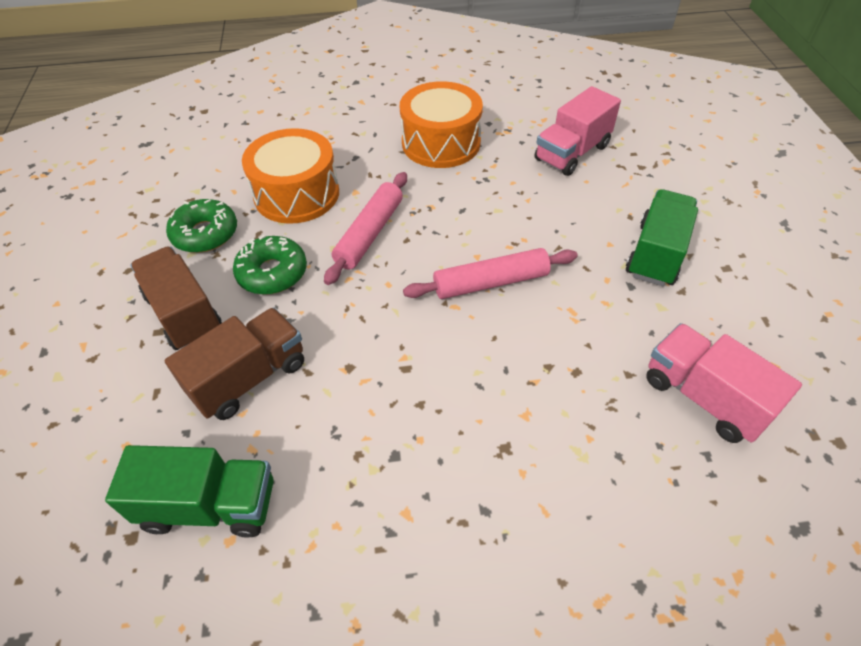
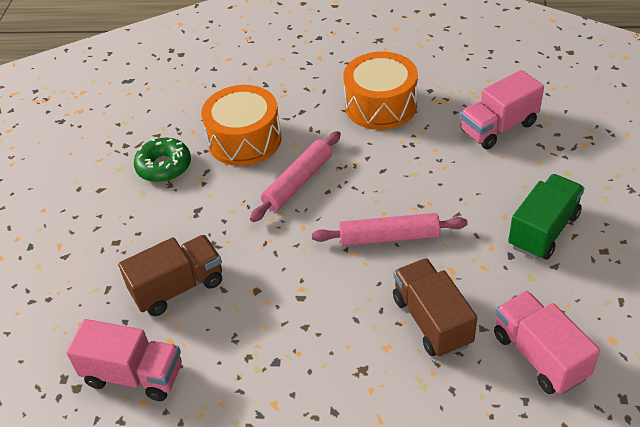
camera: 15 degrees right, 5 degrees down
green truck [105,445,274,538] -> pink truck [66,319,182,401]
brown truck [130,246,222,350] -> brown truck moved to [393,258,477,358]
green donut [233,235,307,295] -> none

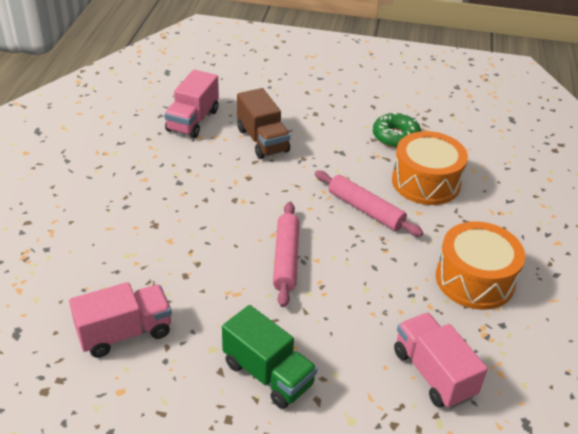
camera: 90 degrees right, 5 degrees down
brown truck [393,258,477,358] -> none

